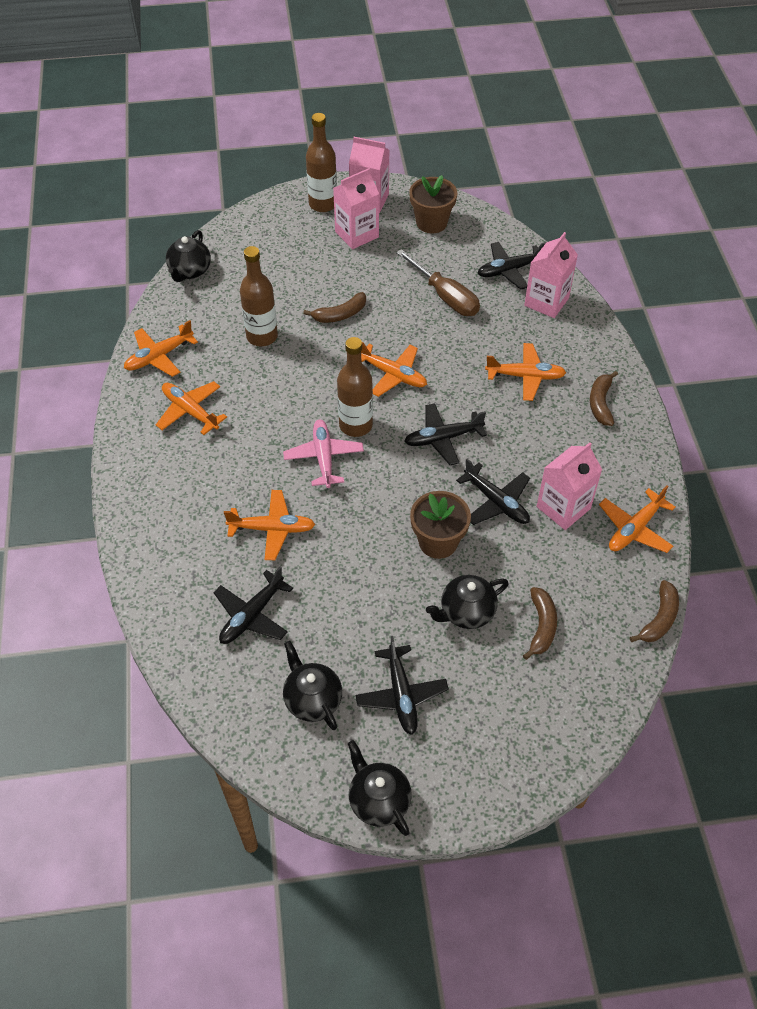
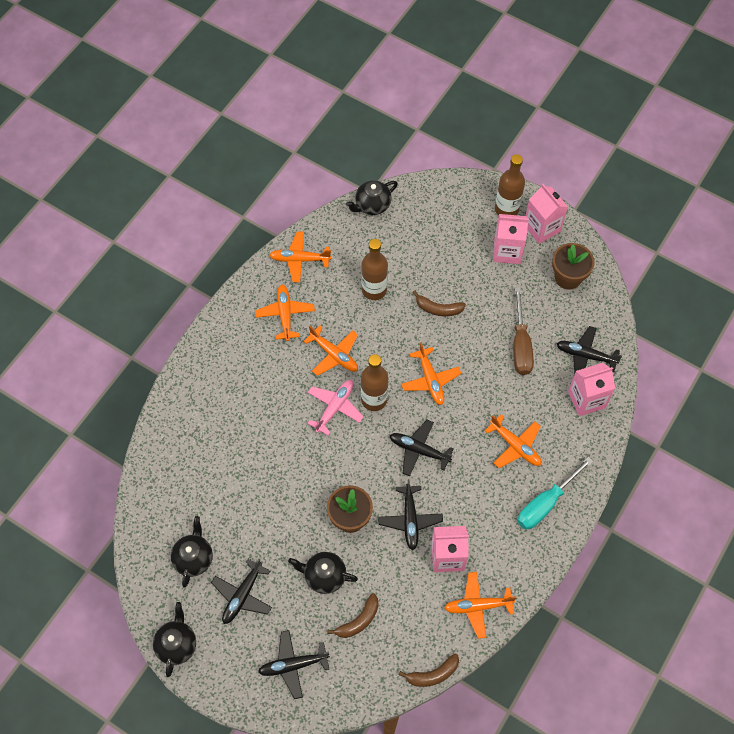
camera: 40 degrees right, 10 degrees up
black plane [213,567,293,644] -> black plane moved to [258,630,330,699]
orange plane [224,490,315,560] -> orange plane moved to [303,325,358,376]
brown banana [590,371,618,426] -> turquoise screwdriver [517,457,593,530]

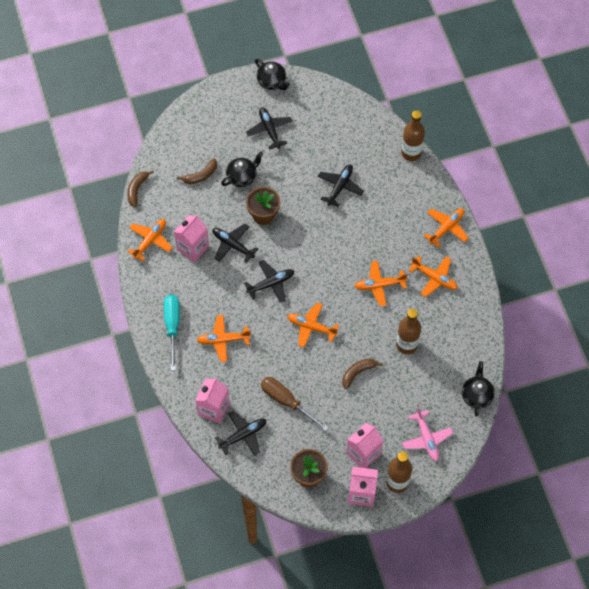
camera: 130 degrees right, 0 degrees up
black teapot [171,516,213,588] -> none
black plane [258,630,330,699] -> black plane moved to [318,164,364,207]
orange plane [270,231,331,283] -> orange plane moved to [424,208,468,248]
pink plane [307,380,364,436] -> pink plane moved to [402,407,453,462]
brown banana [328,593,379,638] -> brown banana turned 120 degrees counterclockwise [177,158,217,184]
brown bottle [361,354,388,411] -> brown bottle moved to [401,110,425,161]

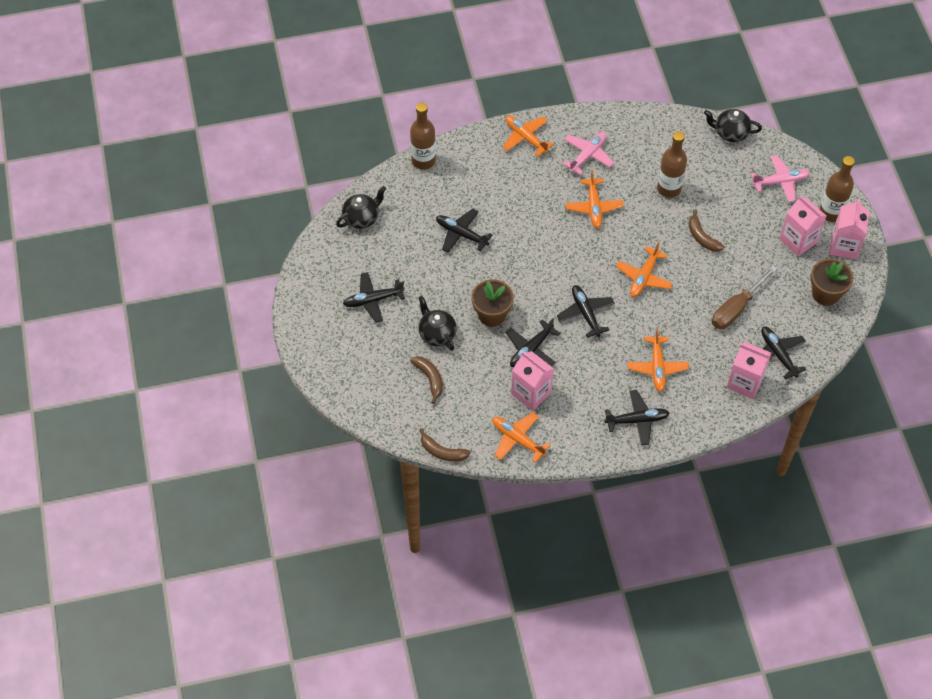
camera: 85 degrees left, 5 degrees down
turquoise screwdriver [164,295,180,370] -> black plane [604,390,669,446]
black teapot [255,59,290,90] -> black teapot moved to [336,186,386,229]
orange plane [408,256,458,297] -> pink plane [563,132,614,175]

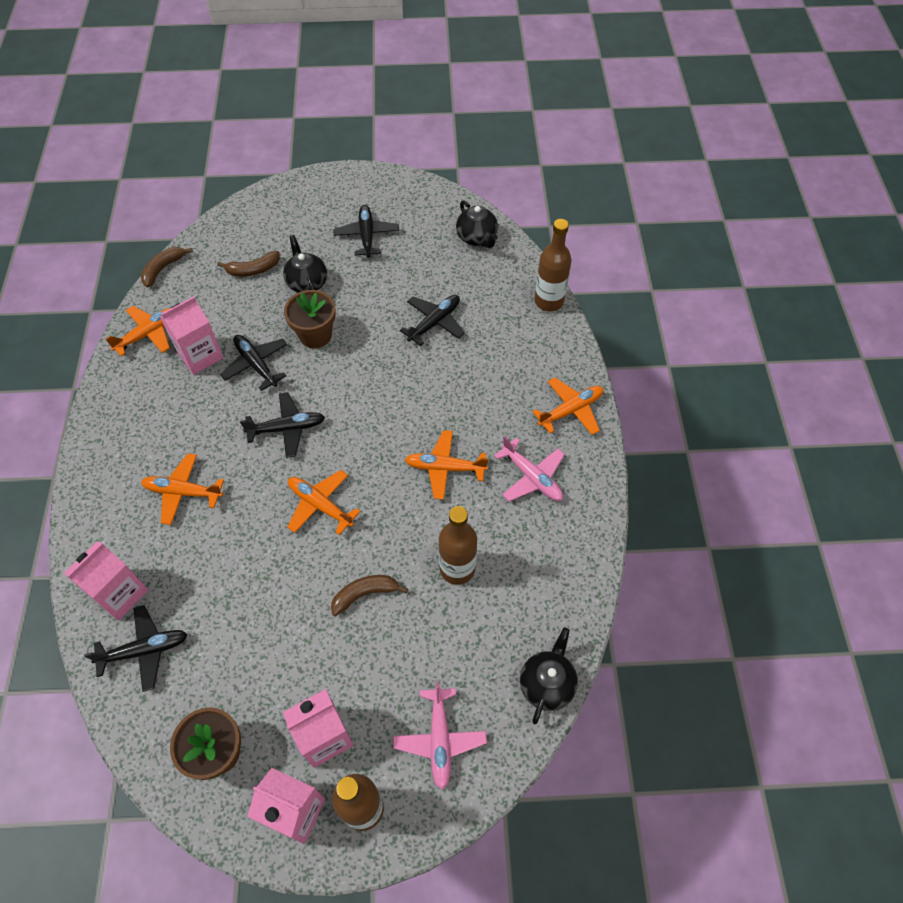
camera: 100 degrees right, 0 degrees up
black teapot [418,296,457,351] -> black teapot turned 90 degrees counterclockwise [283,235,327,293]
black plane [604,390,669,446] -> none
brown screwdriver [712,265,778,329] -> none

